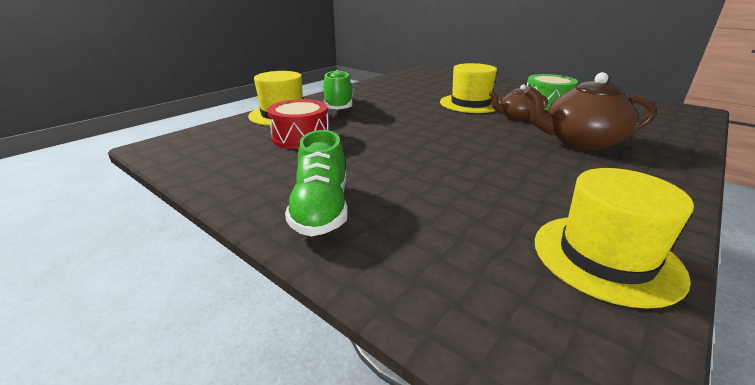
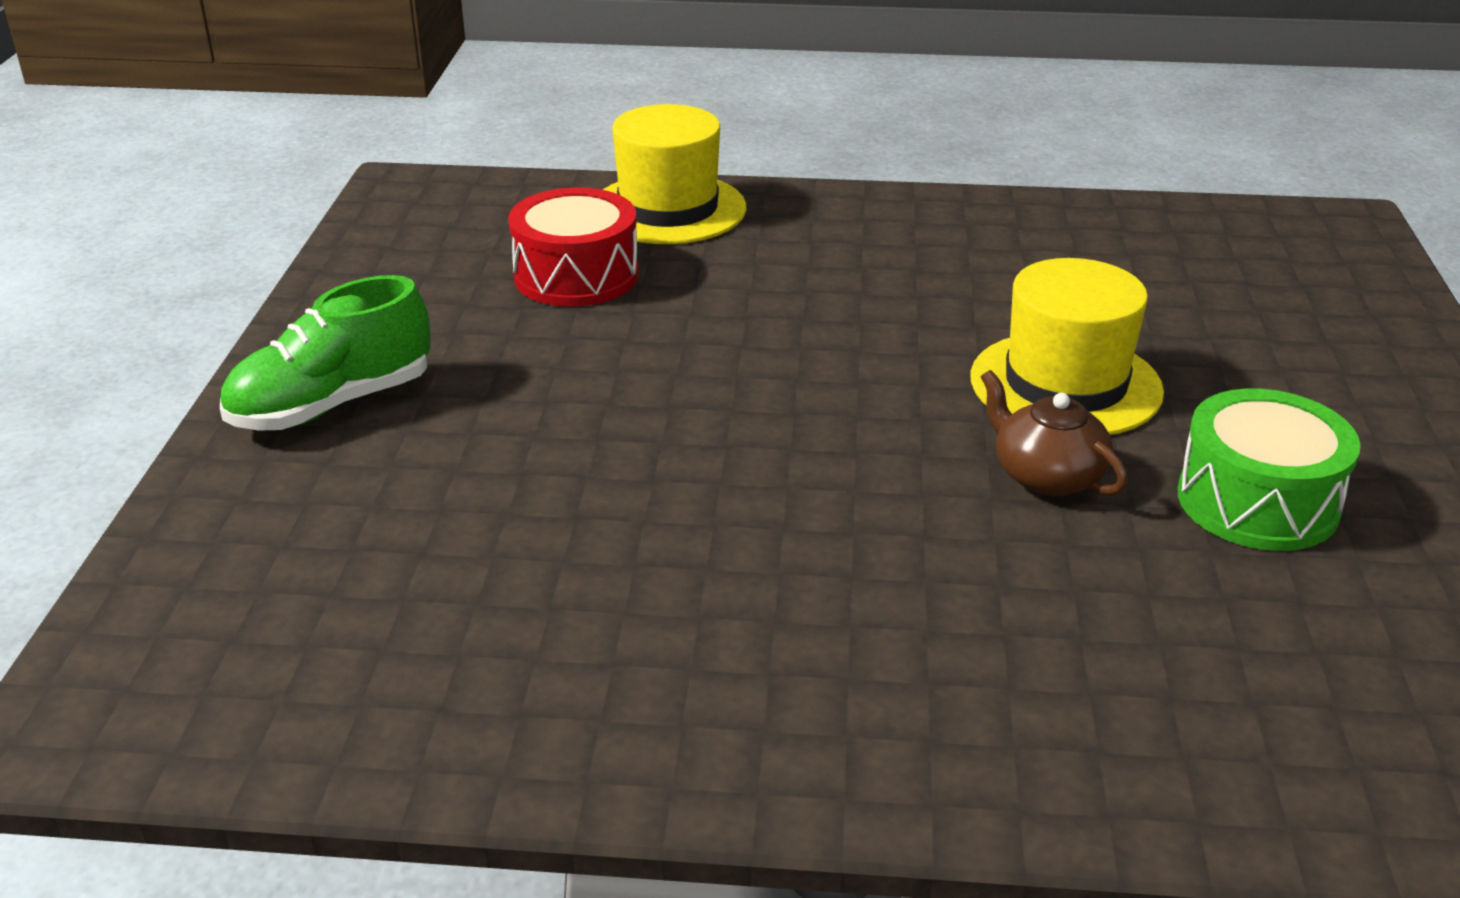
camera: 55 degrees right, 5 degrees up
green shoe [323,70,354,109] -> none
brown teapot [523,72,656,151] -> none
yellow hat [535,168,694,309] -> none

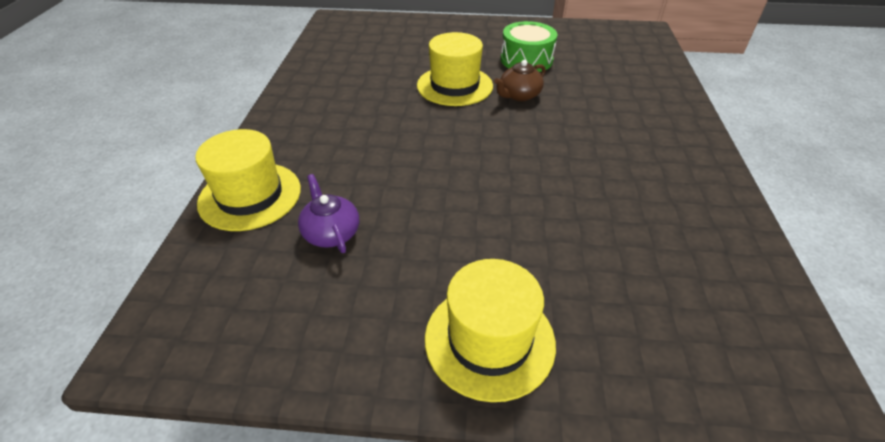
camera: 90 degrees left, 10 degrees up
green shoe [220,275,431,431] -> yellow hat [425,259,556,402]
red drum [508,187,639,307] -> purple teapot [298,174,359,253]

